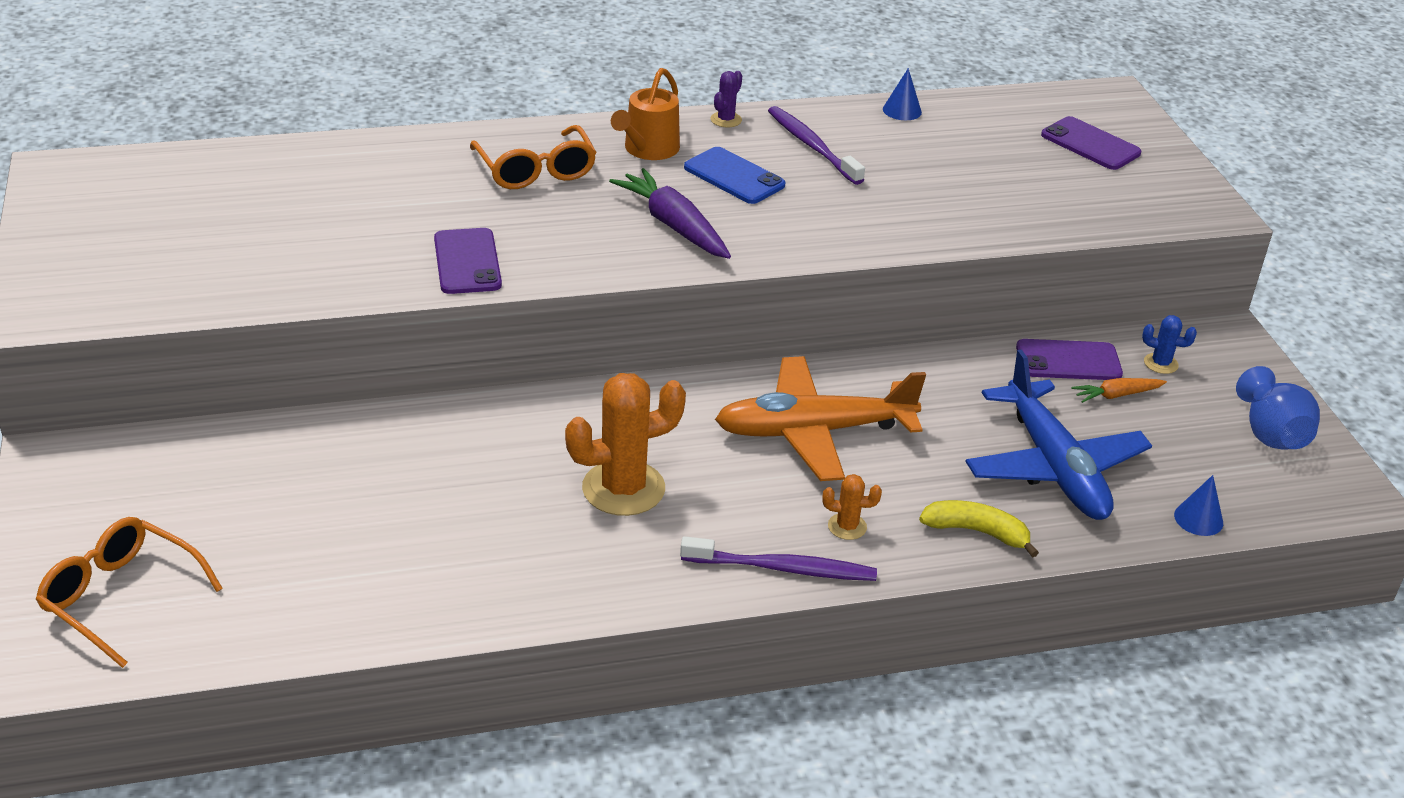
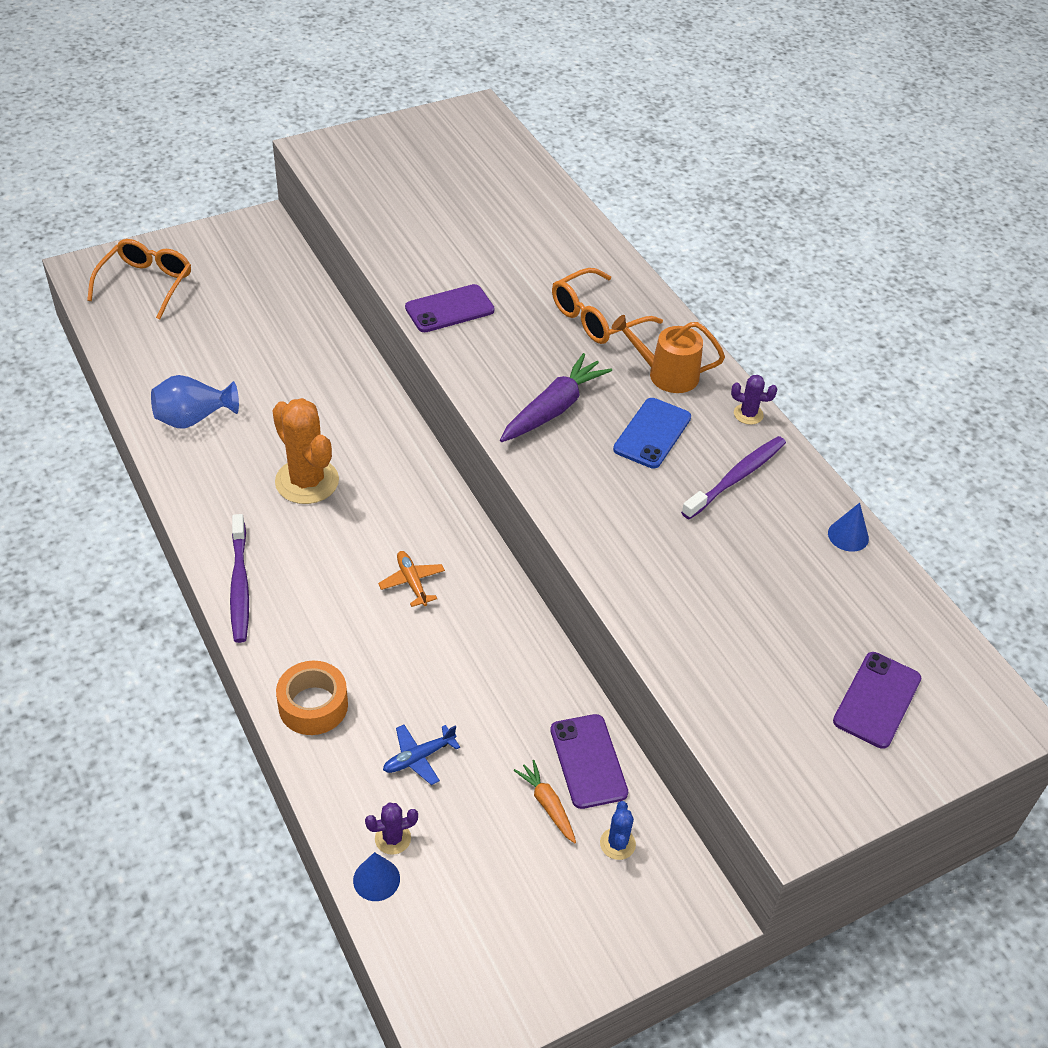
camera: 75 degrees right, 10 degrees up
orange plane [715,356,926,481] -> orange plane [378,551,445,607], size x0.42
orange cactus [822,474,882,540] -> none
yellow banana [919,500,1039,558] -> orange tape [276,661,348,735]
blue plane [965,349,1152,520] -> blue plane [383,725,460,785], size x0.42
blue vase [1236,366,1320,450] -> blue vase moved to [151,375,239,429]
none -> purple cactus [365,803,418,855]

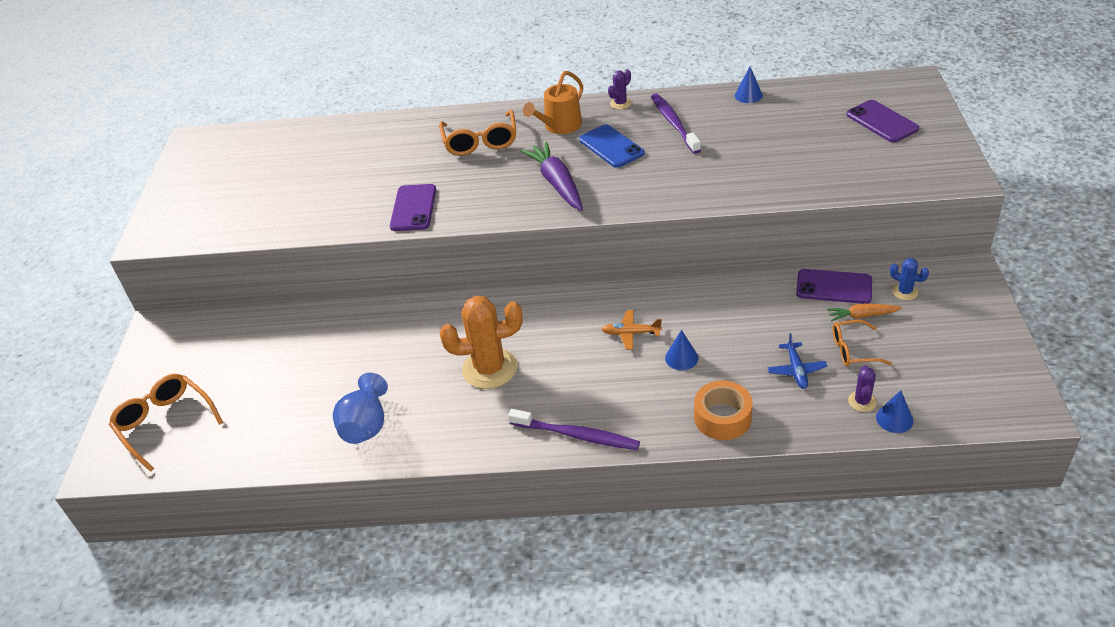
camera: 55 degrees left, 5 degrees down
none -> blue cone [665,330,698,370]
none -> orange glasses [833,320,892,366]

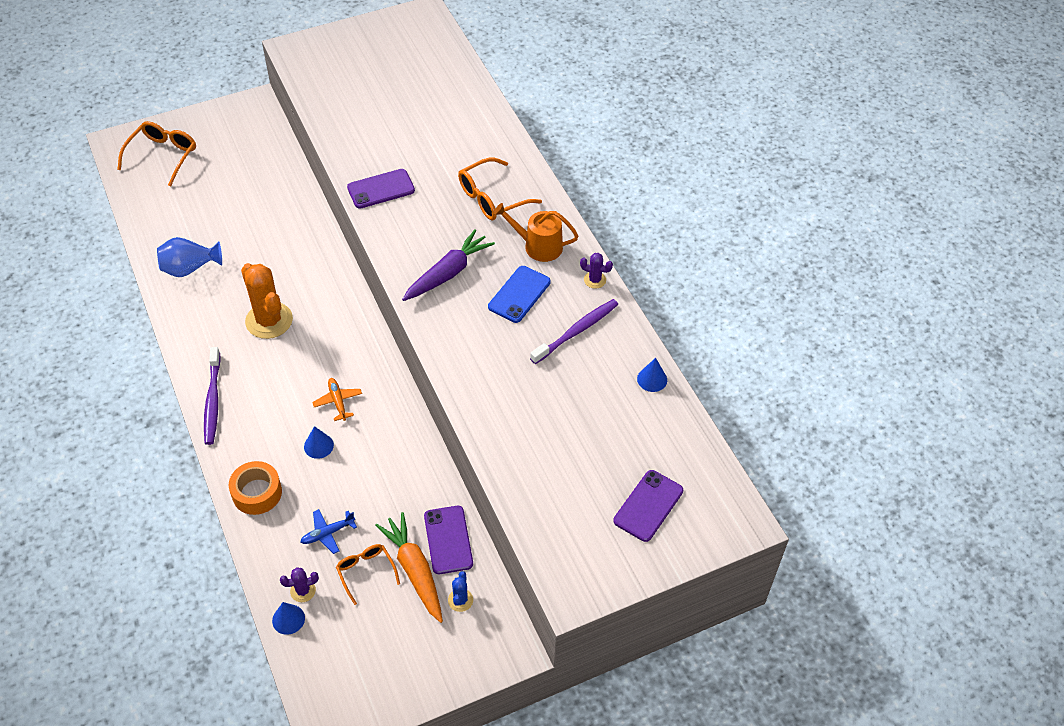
camera: 60 degrees right, 10 degrees up
orange carrot [827,304,902,321] -> orange carrot [375,512,443,623], size x1.80

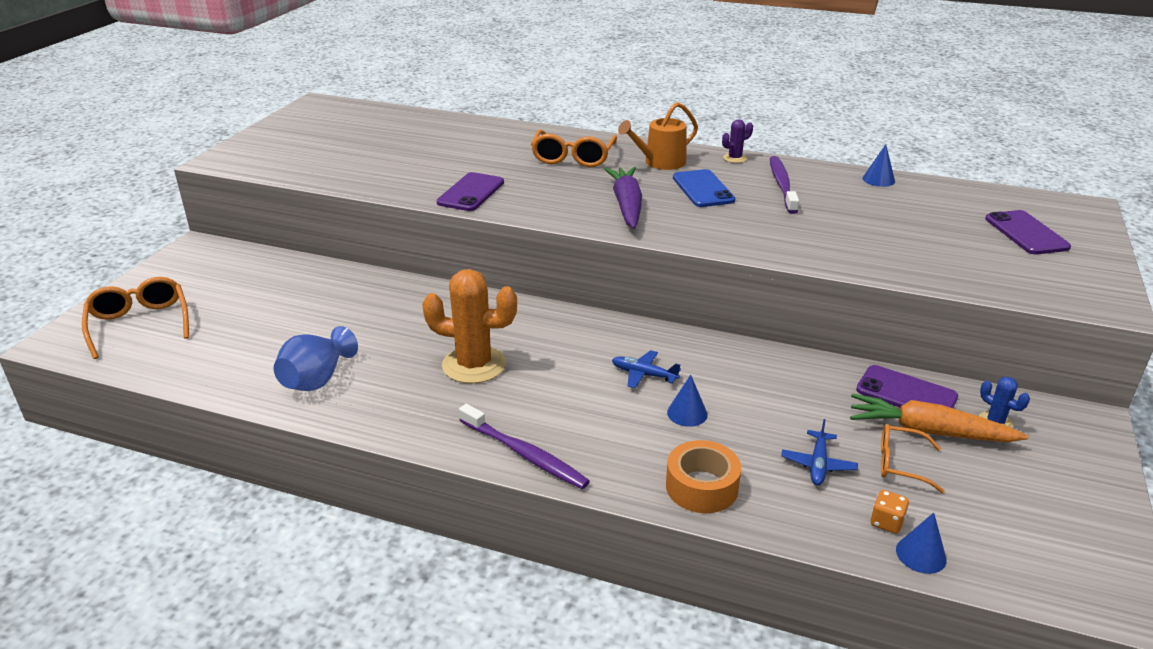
camera: 45 degrees left, 20 degrees down
purple cactus [280,567,319,602] -> orange dice [870,490,909,534]
orange plane [312,378,362,421] -> blue plane [612,350,681,388]

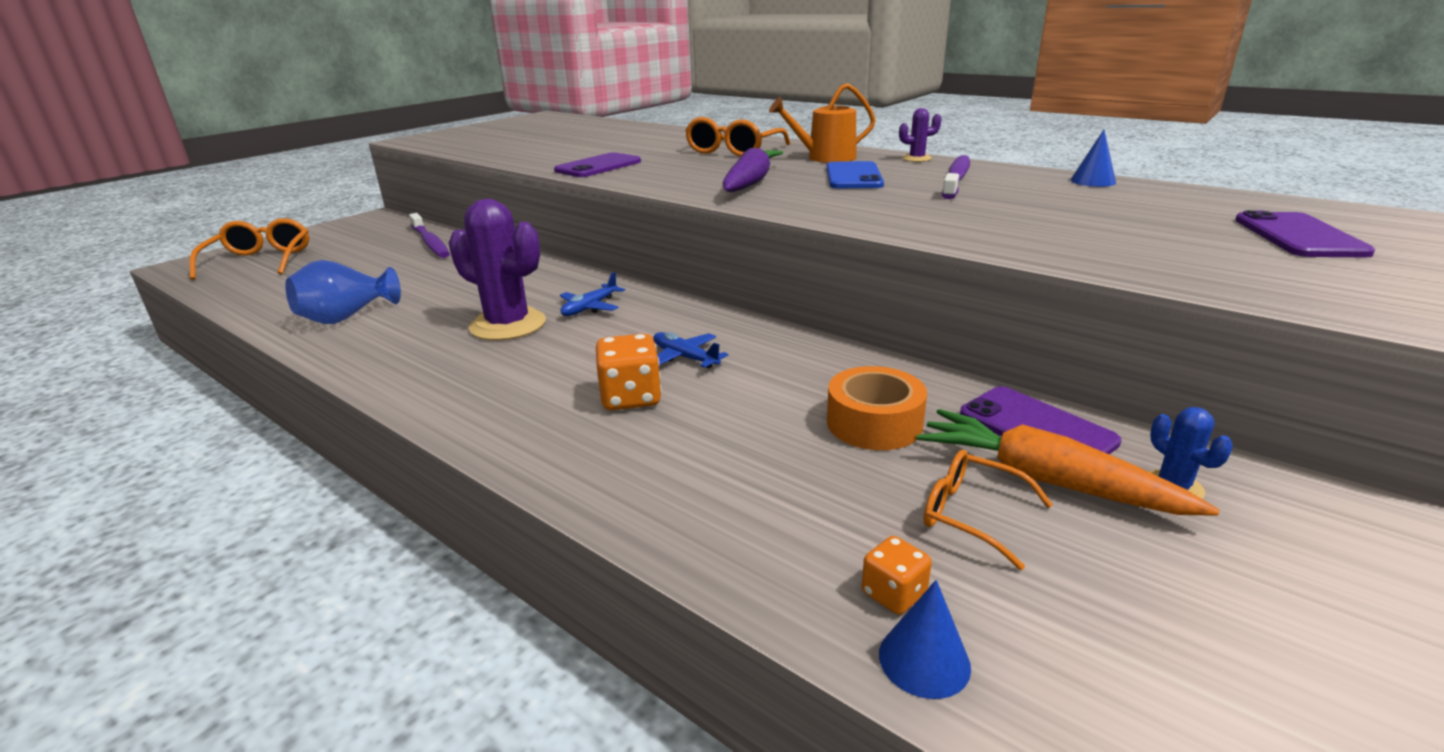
camera: 20 degrees right, 5 degrees down
orange cactus [422,269,517,384] -> purple cactus [449,199,546,341]
purple toothbrush [459,404,590,489] -> purple toothbrush moved to [409,213,450,258]
orange tape [666,440,741,513] -> orange tape moved to [827,366,927,450]
blue cone [667,375,708,427] -> none
blue plane [781,419,858,485] -> blue plane moved to [560,272,625,316]
none -> orange dice [596,334,662,410]

